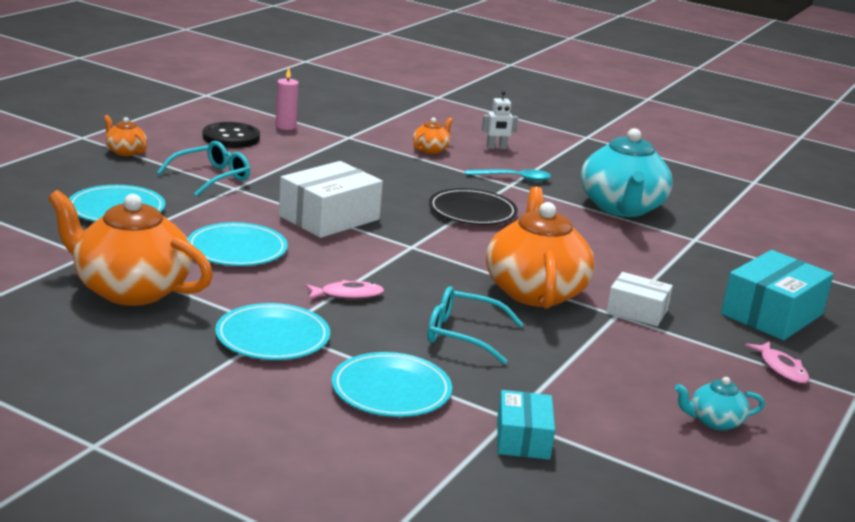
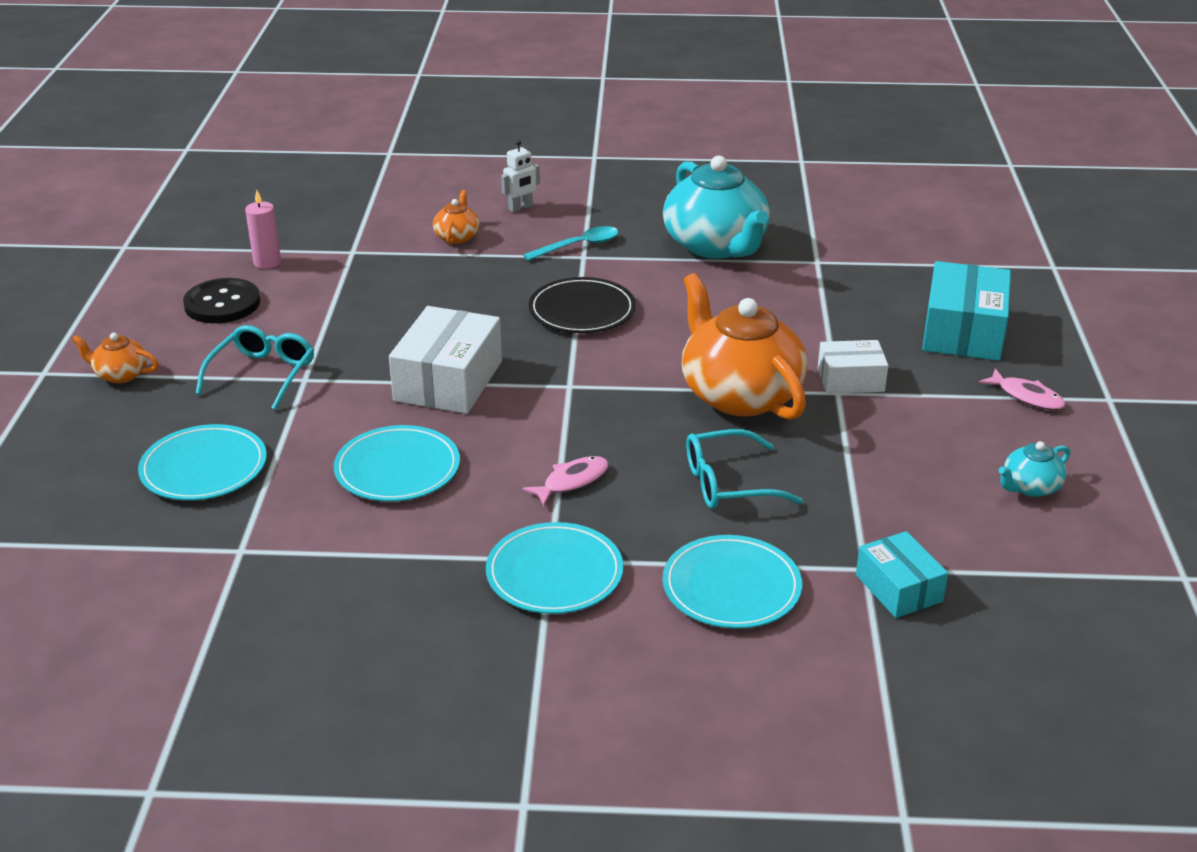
camera: 25 degrees left, 10 degrees up
orange teapot [48,190,213,306] -> none

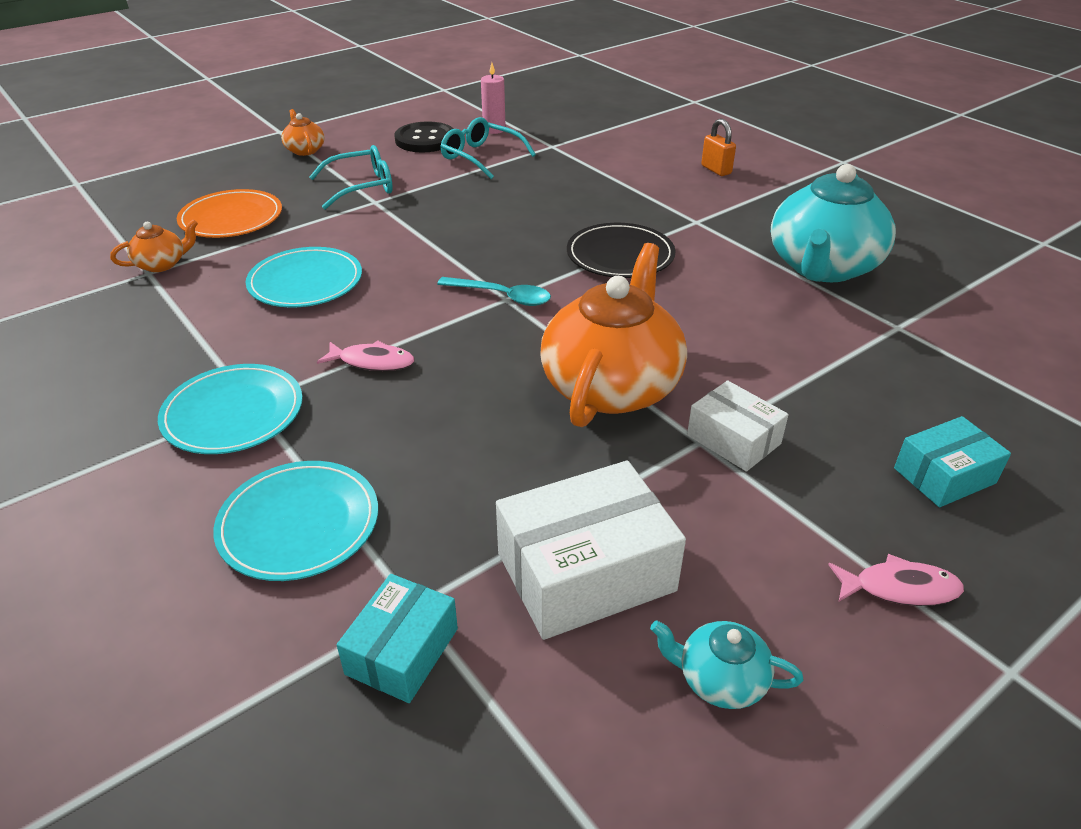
camera: 50 degrees right, 5 degrees up
turquoise plate [138,424,267,501] -> orange plate [177,189,282,238]
white box [389,306,502,414] -> white box moved to [496,460,686,640]
orange teapot [433,190,480,245] -> orange teapot moved to [110,219,198,272]
white robot [501,140,540,212] -> orange padlock [701,118,736,176]
turquoise spoon [523,226,619,261] -> turquoise spoon moved to [437,277,551,306]
turquoise glasses [686,429,803,509] -> turquoise glasses moved to [440,117,536,179]
turquoise box [922,261,1011,361] -> turquoise box [894,416,1011,507], size x0.60
pink fish [979,368,1066,410] -> pink fish turned 90 degrees counterclockwise [828,554,964,606]

